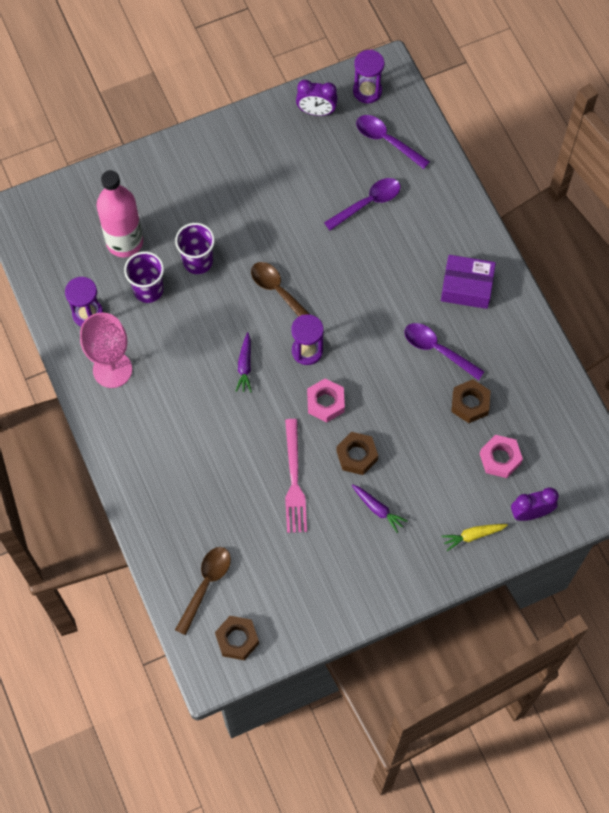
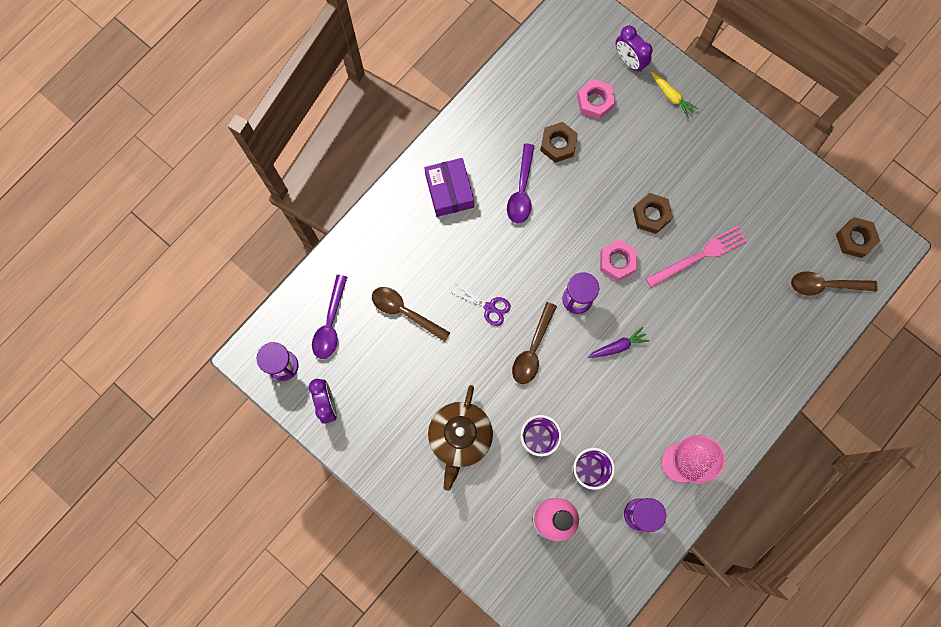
camera: 115 degrees left, 10 degrees up
purple spoon [324,178,400,231] -> brown spoon [372,287,450,342]
purple carrot [352,484,408,533] -> none
none -> brown teapot [428,385,493,491]
none -> purple scissors [453,285,511,326]

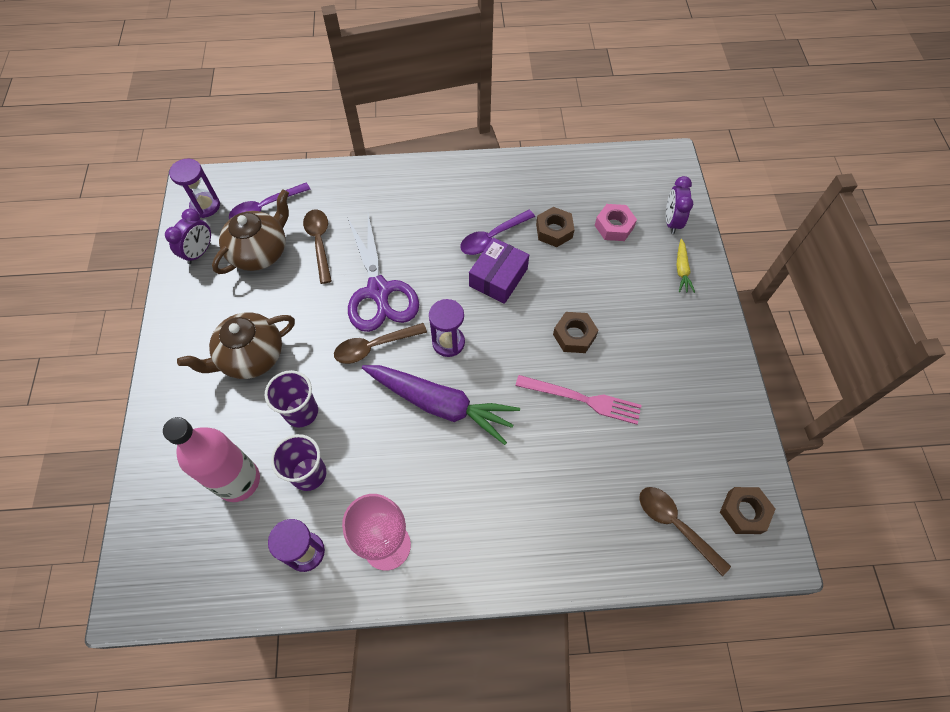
camera: 45 degrees right, 15 degrees down
purple box [425,158,474,217] -> purple box moved to [469,238,529,304]
purple scissors [453,285,511,326] -> purple scissors [347,214,419,332], size x2.27
purple carrot [588,327,649,358] -> purple carrot [362,365,520,445], size x2.31
pink nut [600,240,637,281] -> none
none -> brown teapot [212,189,289,274]

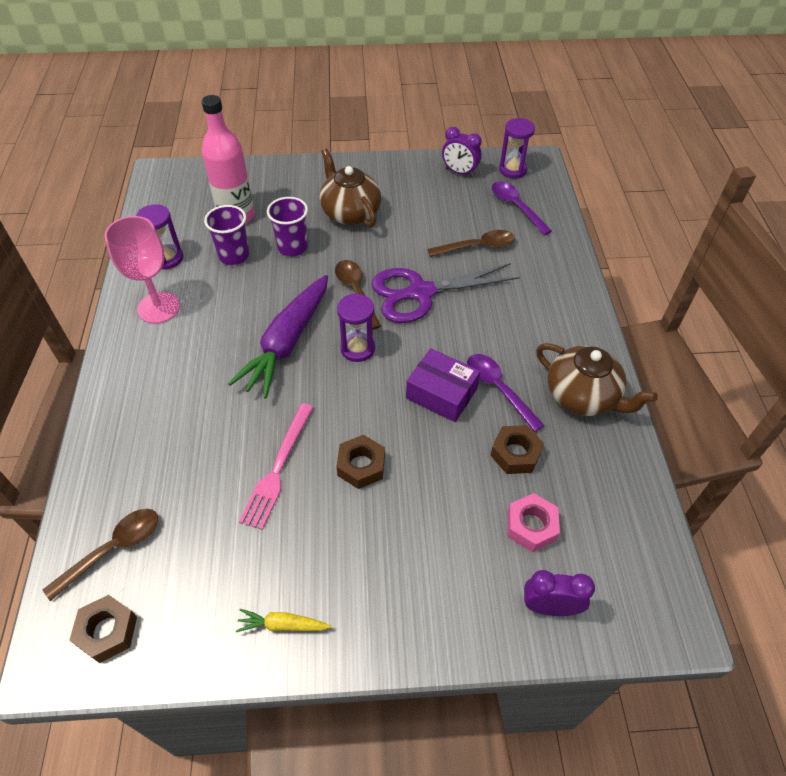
camera: 90 degrees right, 10 degrees down
brown teapot [212,189,289,274] -> brown teapot moved to [536,343,658,416]
yellow carrot [676,239,695,293] -> yellow carrot moved to [236,609,332,632]

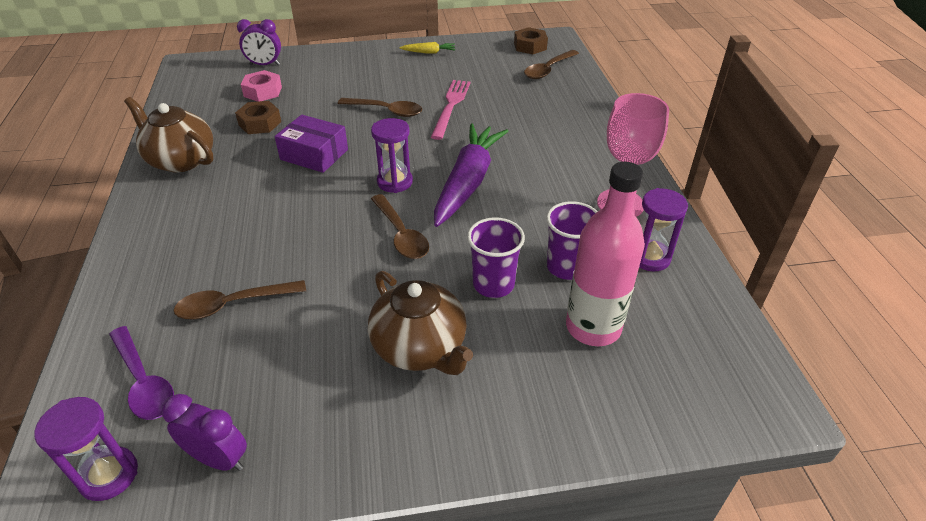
camera: 175 degrees right, 10 degrees down
brown nut [336,435,385,489] -> brown spoon [338,98,422,117]
purple scissors [371,263,520,323] -> none
purple spoon [467,354,545,432] -> none

